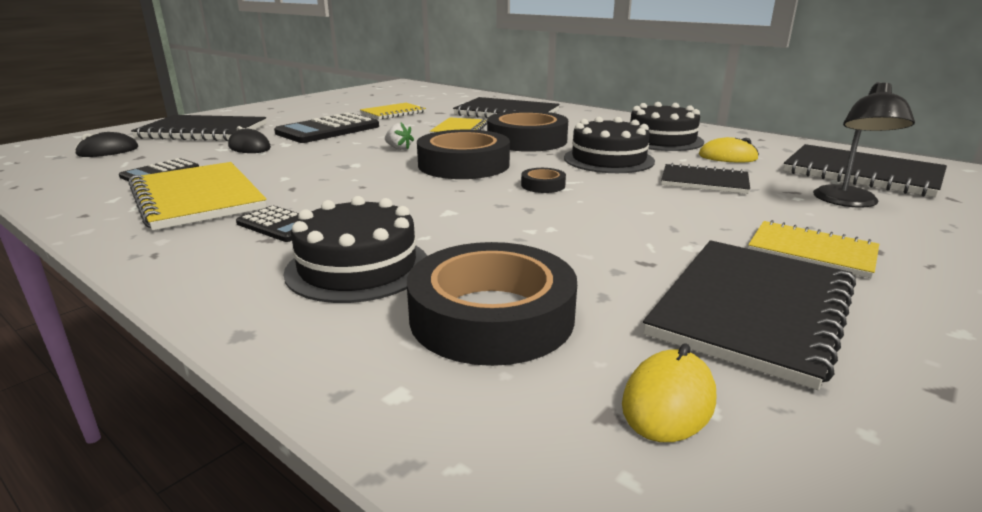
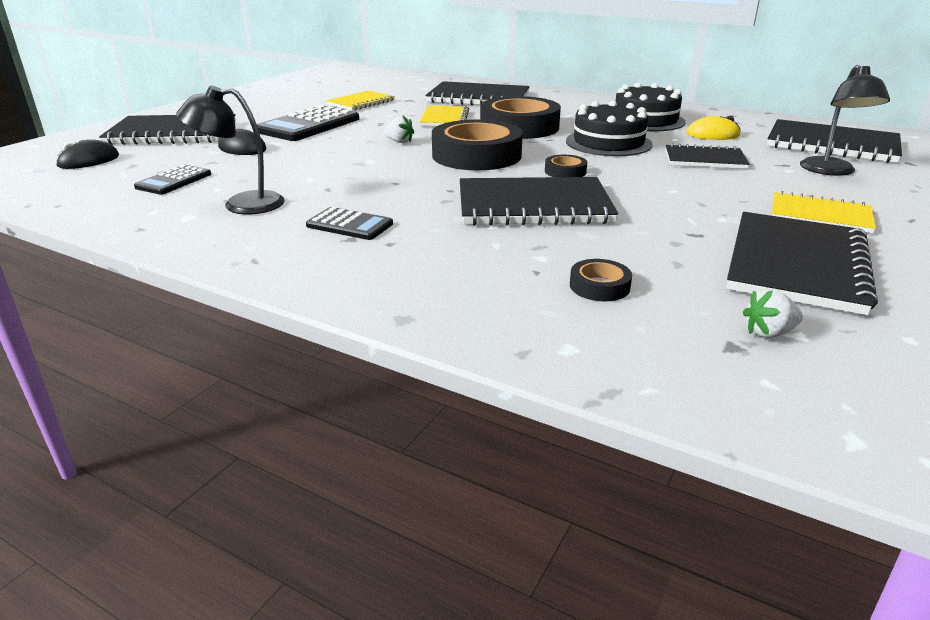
camera: 10 degrees left, 5 degrees up
yellow notebook [129,162,267,231] -> black lamp [176,86,285,214]
black cake [283,196,427,303] -> none
black tape [407,242,577,366] -> black tape [570,259,632,301], size x0.43
yellow mouse [622,344,716,442] -> white strawberry [743,289,803,338]
none -> black notebook [460,177,618,226]

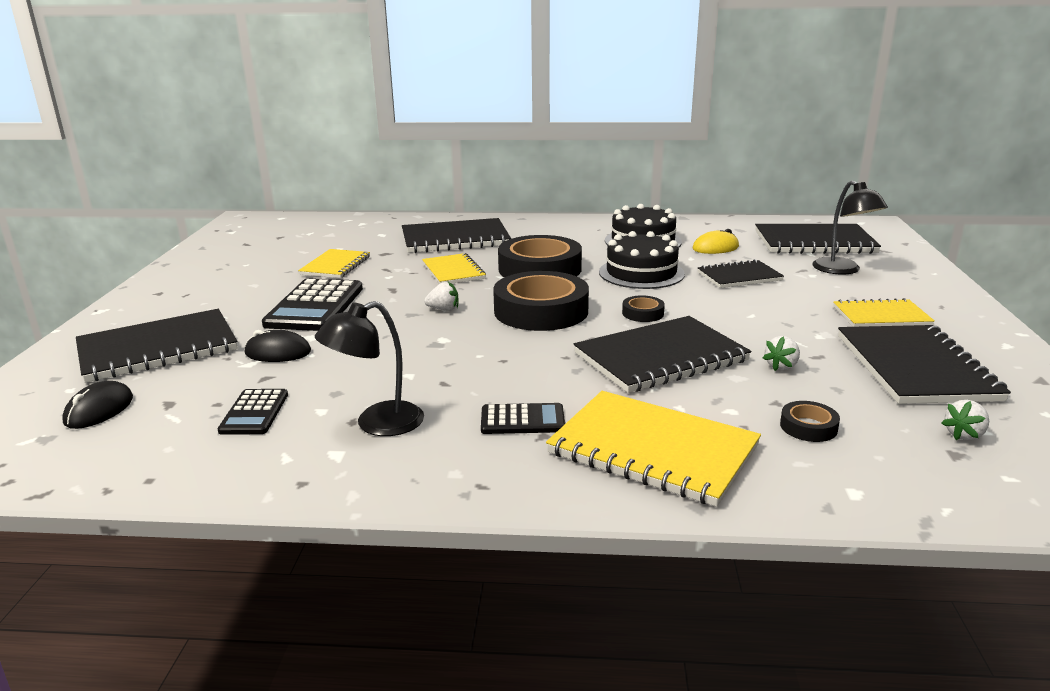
camera: 25 degrees left, 5 degrees down
none -> yellow notebook [546,391,761,507]
none -> white strawberry [763,336,800,371]

